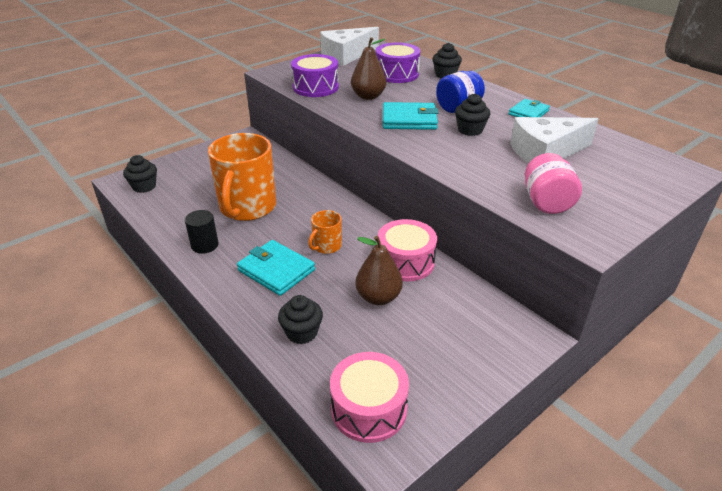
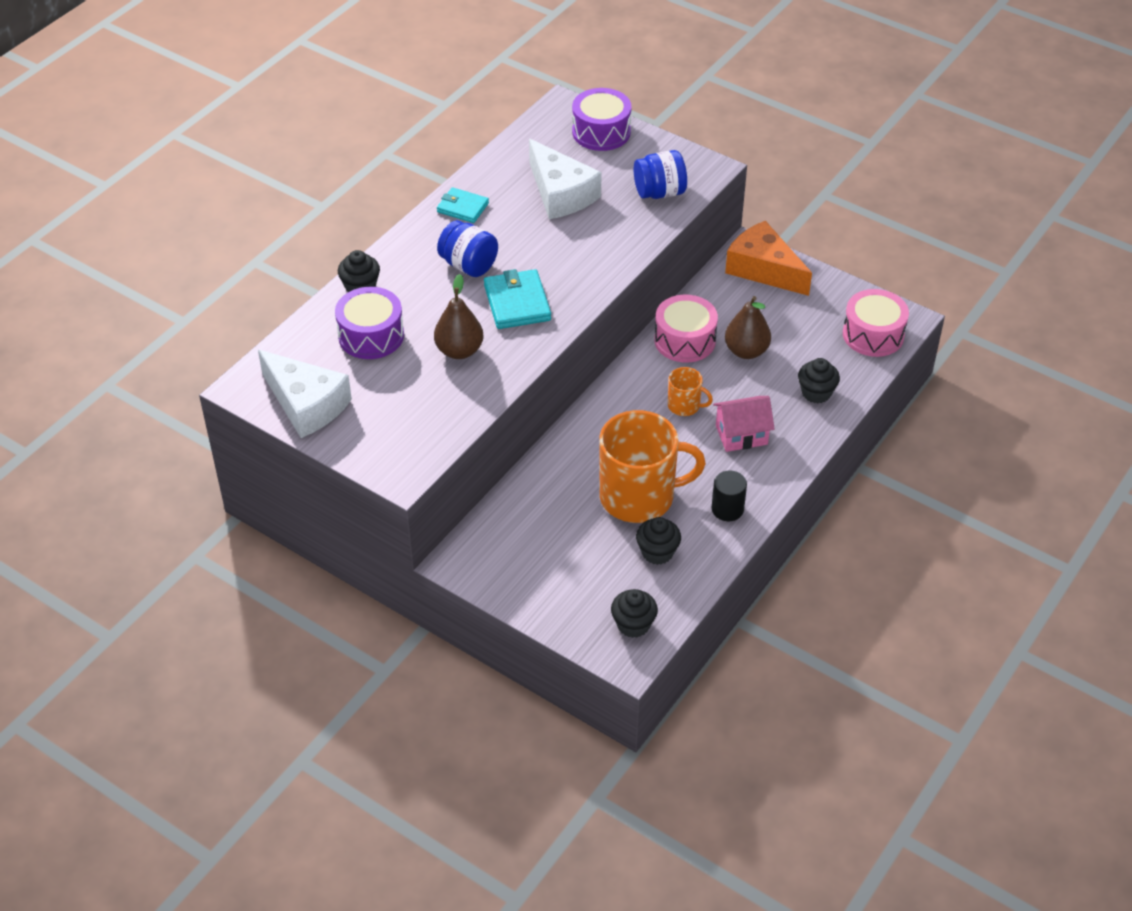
camera: 105 degrees left, 10 degrees up
turquoise wallet [237,240,315,296] -> pink house [713,396,775,452]
purple drum [291,54,339,97] -> purple drum moved to [572,88,632,151]
black cupcake [455,93,490,136] -> black cupcake moved to [636,517,681,565]
pink jar [525,153,582,214] -> blue jar [634,150,687,199]
none -> orange cheese [725,221,812,296]

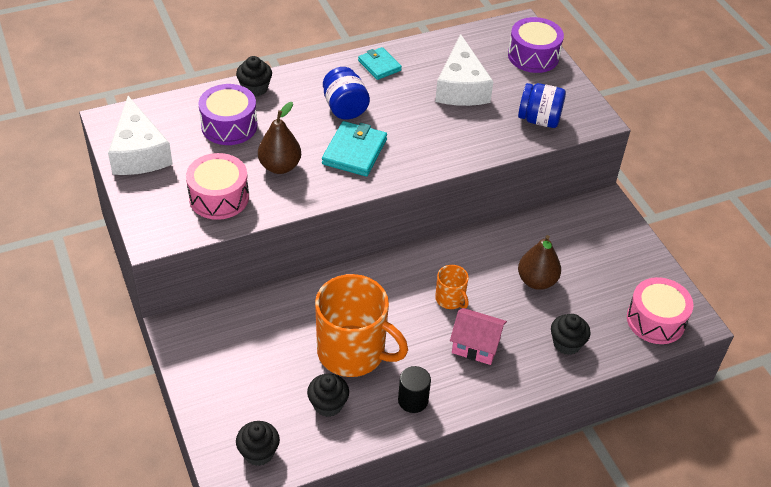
camera: 30 degrees right, 0 degrees up
pink drum [654,295,718,363] -> pink drum moved to [186,153,249,220]
orange cheese [725,221,812,296] -> none

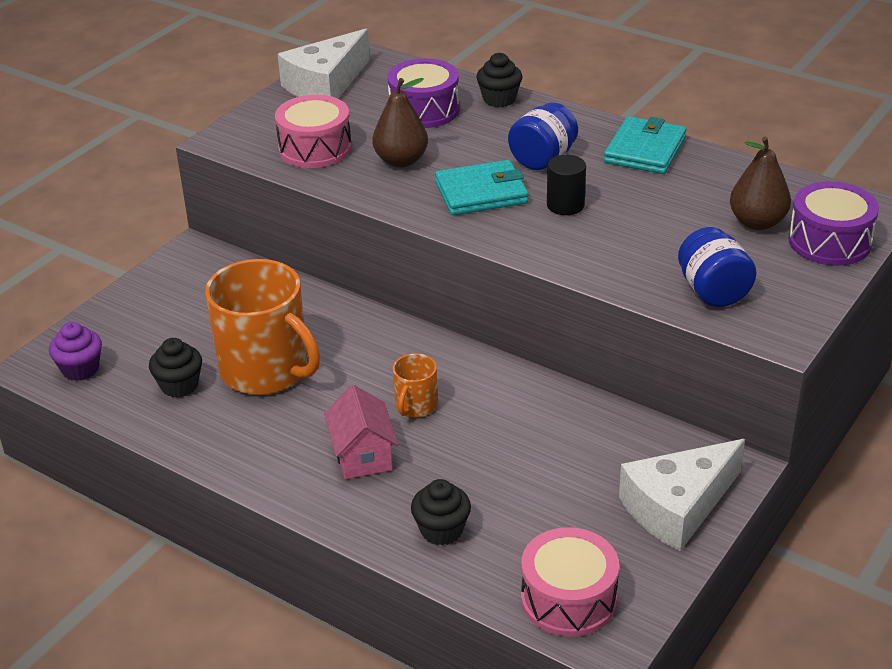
camera: 60 degrees right, 10 degrees down
black cupcake [236,421,280,466] -> purple cupcake [49,322,102,381]
orange mug [315,274,408,377] -> orange mug turned 45 degrees counterclockwise [205,259,320,395]
turquoise wallet [358,47,402,80] -> turquoise wallet [604,116,687,174], size x1.51
black cylinder [398,366,431,413] -> black cylinder moved to [547,155,586,215]
white cheese [435,34,494,106] -> white cheese moved to [619,439,745,551]
brown pear [518,235,561,290] -> brown pear moved to [730,137,791,230]

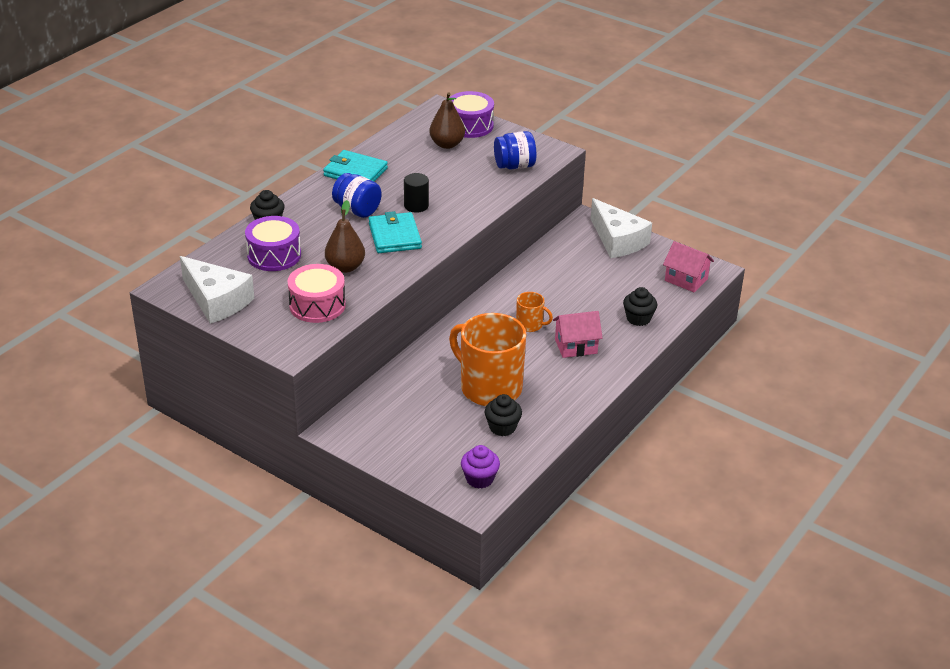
camera: 90 degrees left, 0 degrees up
orange mug [205,259,320,395] -> orange mug turned 90 degrees counterclockwise [449,313,526,406]
pink drum [521,527,619,637] -> pink house [663,241,714,293]

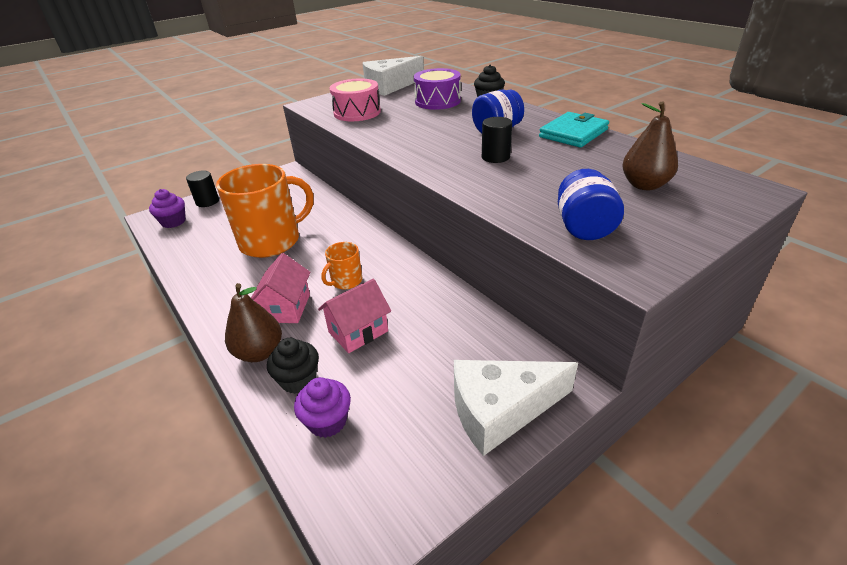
camera: 110 degrees right, 0 degrees up
brown pear [325,200,365,273] -> brown pear moved to [225,283,282,362]
turquoise wallet [369,211,422,253] -> none
purple drum [449,91,494,138] -> none
black cupcake [485,394,522,436] -> none
pink house [663,241,714,293] -> pink house moved to [318,278,391,353]
none -> black cylinder [186,170,219,207]
none -> purple cupcake [294,377,351,438]

